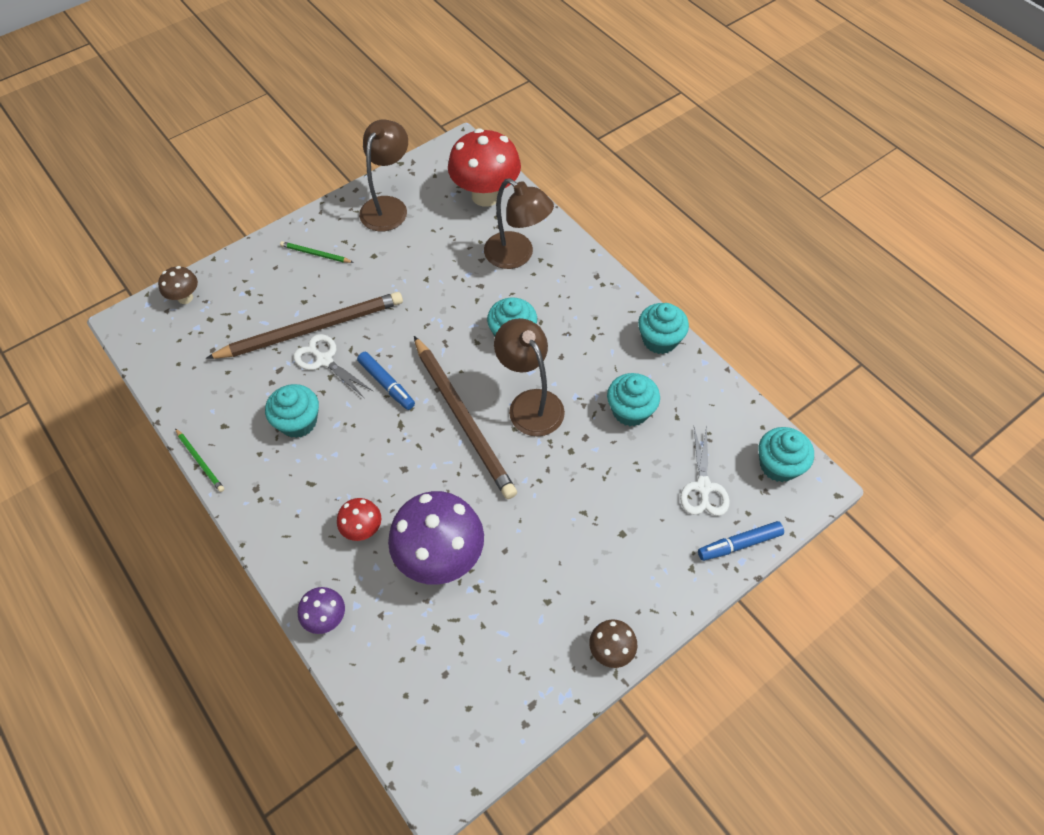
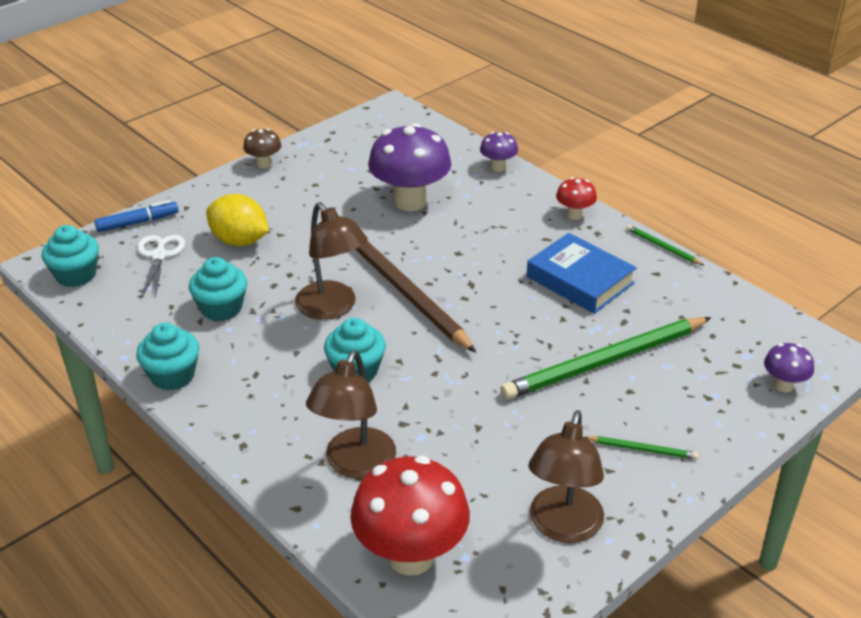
camera: 175 degrees right, 20 degrees down
brown mushroom [158,266,198,304] -> purple mushroom [764,343,814,392]
brown pencil [206,292,403,359] -> green pencil [501,317,711,399]
turquoise cupcake [265,384,319,438] -> blue book [527,233,637,314]
white scissors [293,334,374,399] -> none
red mushroom [337,498,381,541] -> red mushroom moved to [556,177,597,220]
blue marker [357,352,415,410] -> none
brown lamp [484,178,554,269] -> brown lamp turned 105 degrees counterclockwise [306,350,396,479]
none -> yellow lemon [206,194,269,246]

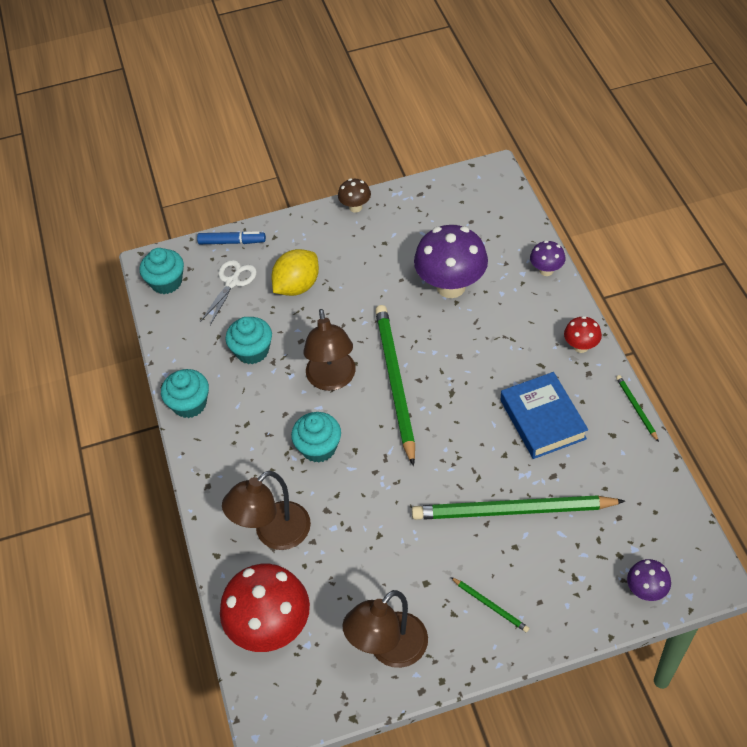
camera: 30 degrees right, 15 degrees up
yellow lemon [206,194,269,246] -> yellow lemon turned 75 degrees clockwise [271,249,319,296]
brown pencil [355,241,476,353] -> green pencil [375,305,415,466]

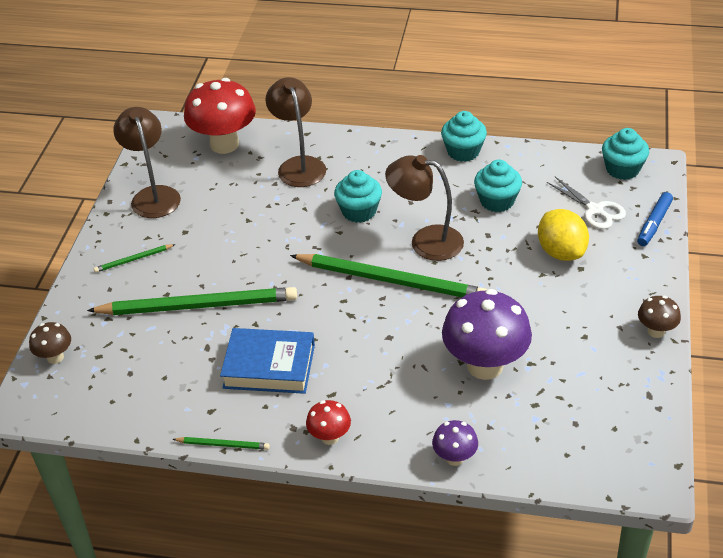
camera: 115 degrees right, 10 degrees down
green pencil [412,495,625,520] -> green pencil turned 60 degrees clockwise [87,287,297,315]
purple mushroom [627,559,671,601] -> brown mushroom [29,322,71,364]

